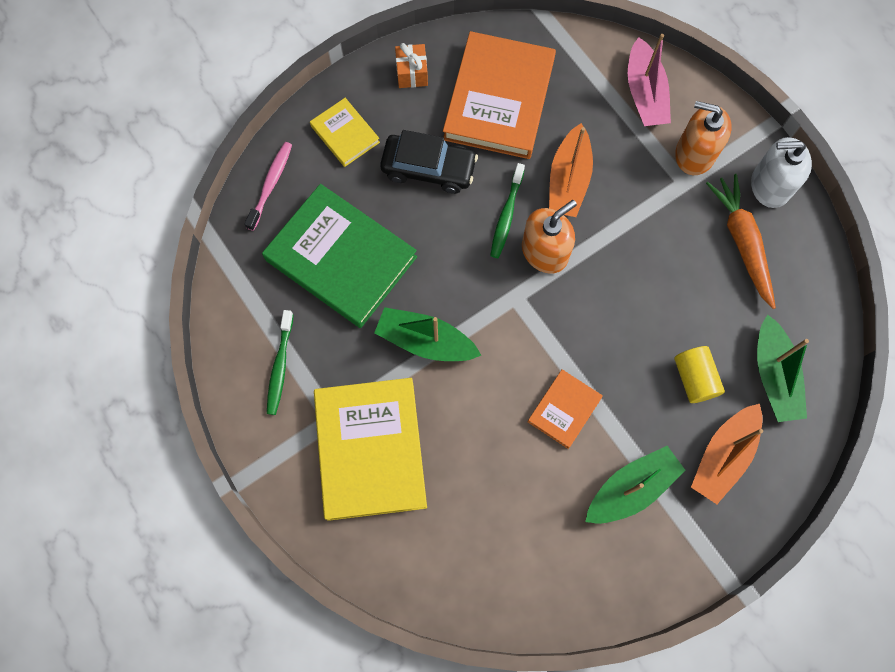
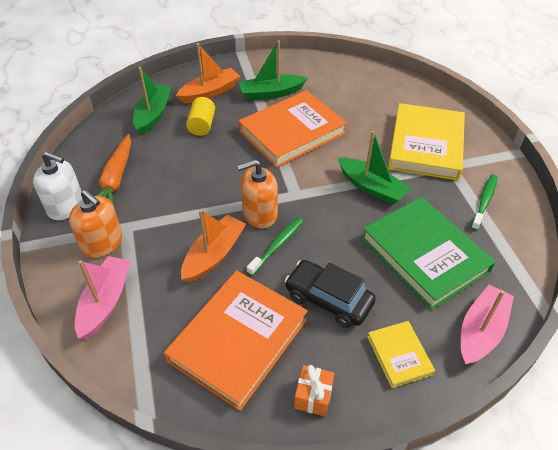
camera: 160 degrees left, 25 degrees down
pink toothbrush [244,142,292,231] -> pink boat [461,285,514,365]
orange book [527,369,603,449] -> orange book [239,90,347,168], size x2.02

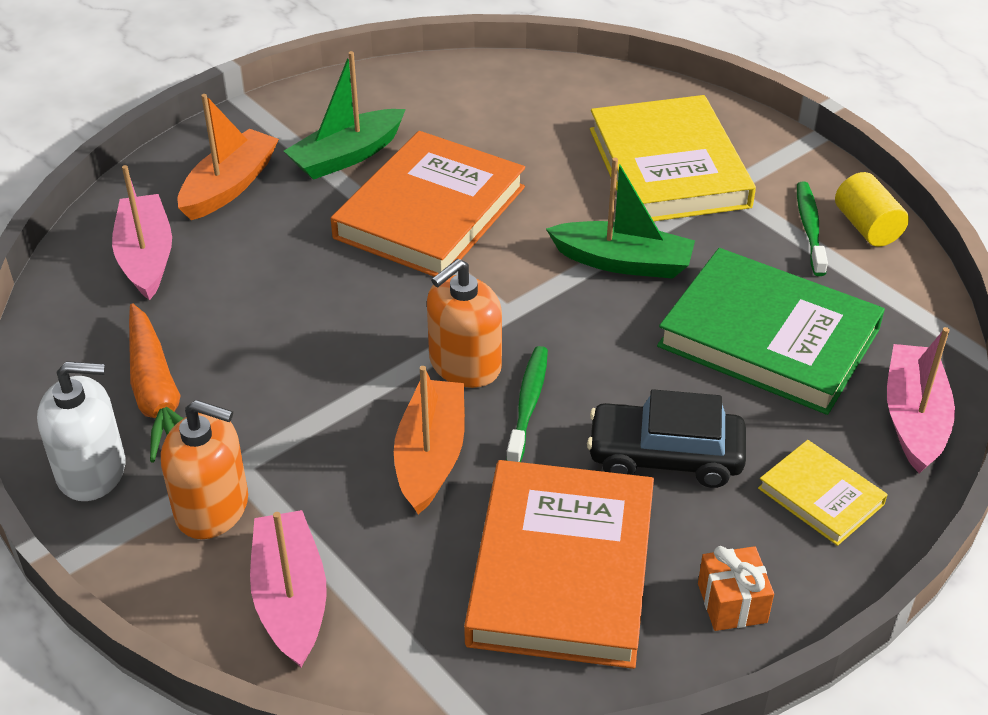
camera: 25 degrees left, 5 degrees down
green boat [133,67,172,135] -> pink boat [112,165,172,300]
yellow cylinder [186,97,215,136] -> yellow cylinder moved to [835,172,909,247]

